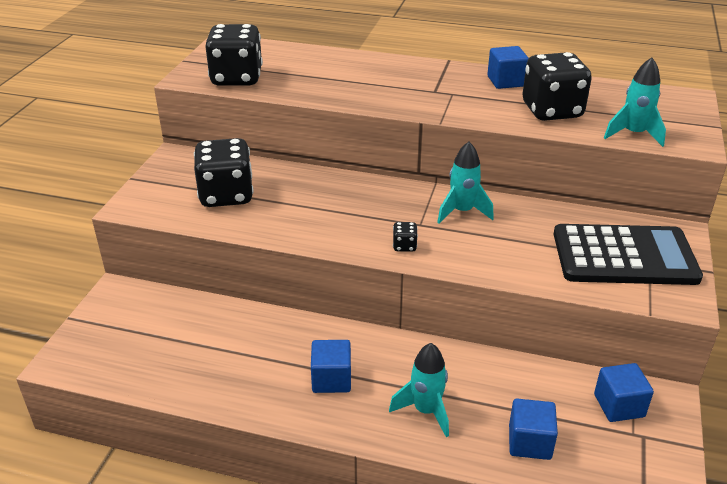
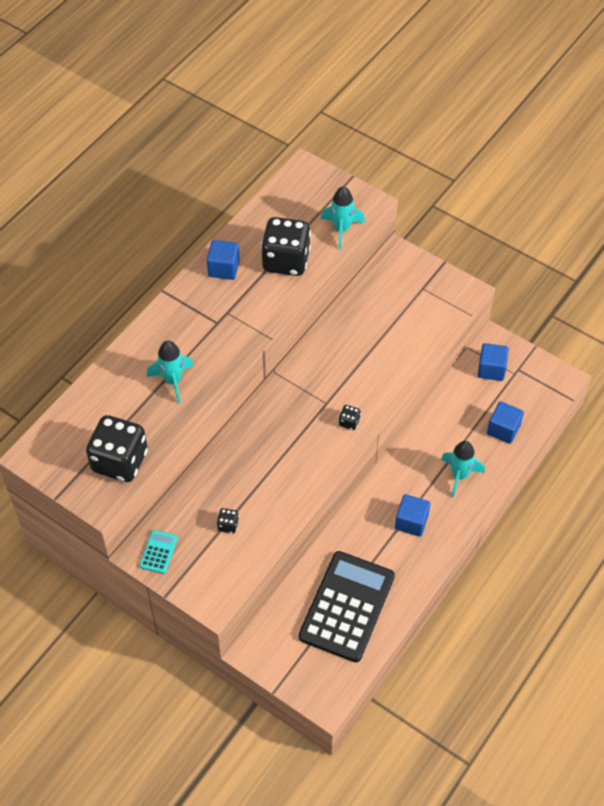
camera: 70 degrees left, 20 degrees up
black dice [194,138,254,207] -> black dice [217,508,239,534], size x0.41
turquoise rocket [437,142,494,223] -> turquoise rocket moved to [147,340,194,403]
black calculator [554,224,703,285] -> black calculator moved to [299,551,395,662]
none -> turquoise calculator [139,530,178,574]

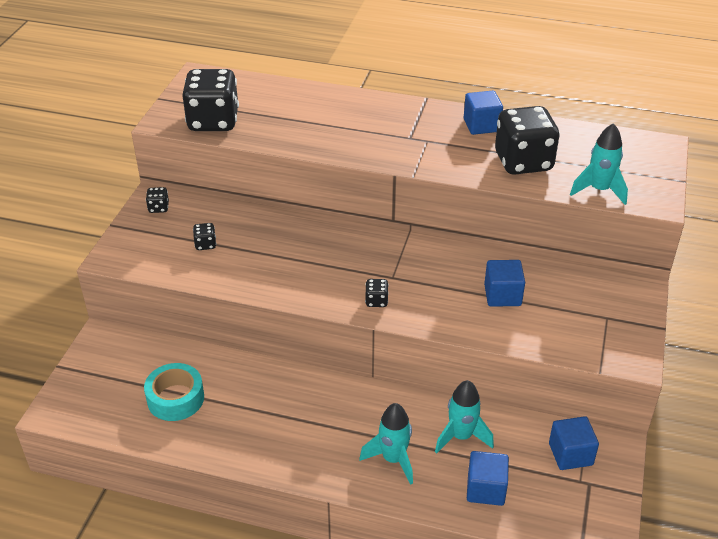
camera: 70 degrees right, 15 degrees down
turquoise calculator [139,530,178,574] -> black dice [146,187,169,213]
turquoise rocket [147,340,194,403] -> turquoise rocket moved to [435,380,494,453]
black calculator [299,551,395,662] -> turquoise tape [144,363,204,421]
blue cube [395,494,430,537] -> blue cube moved to [484,260,525,307]

